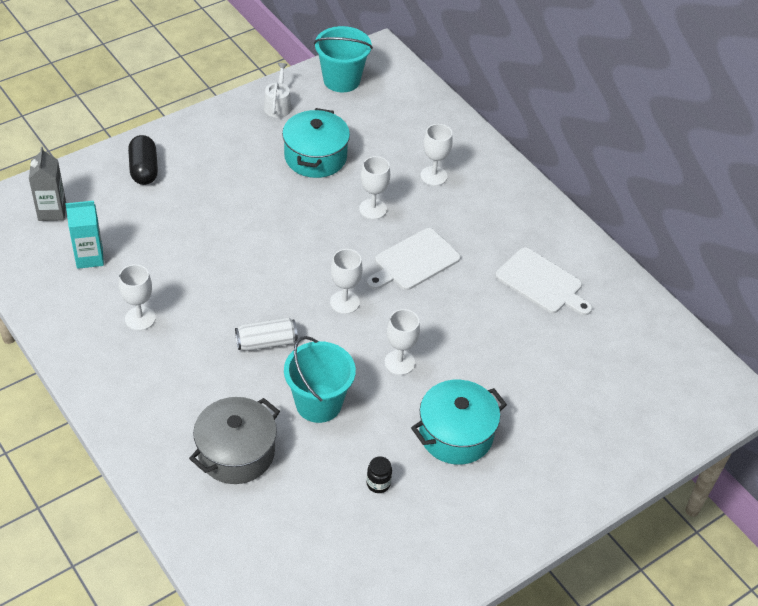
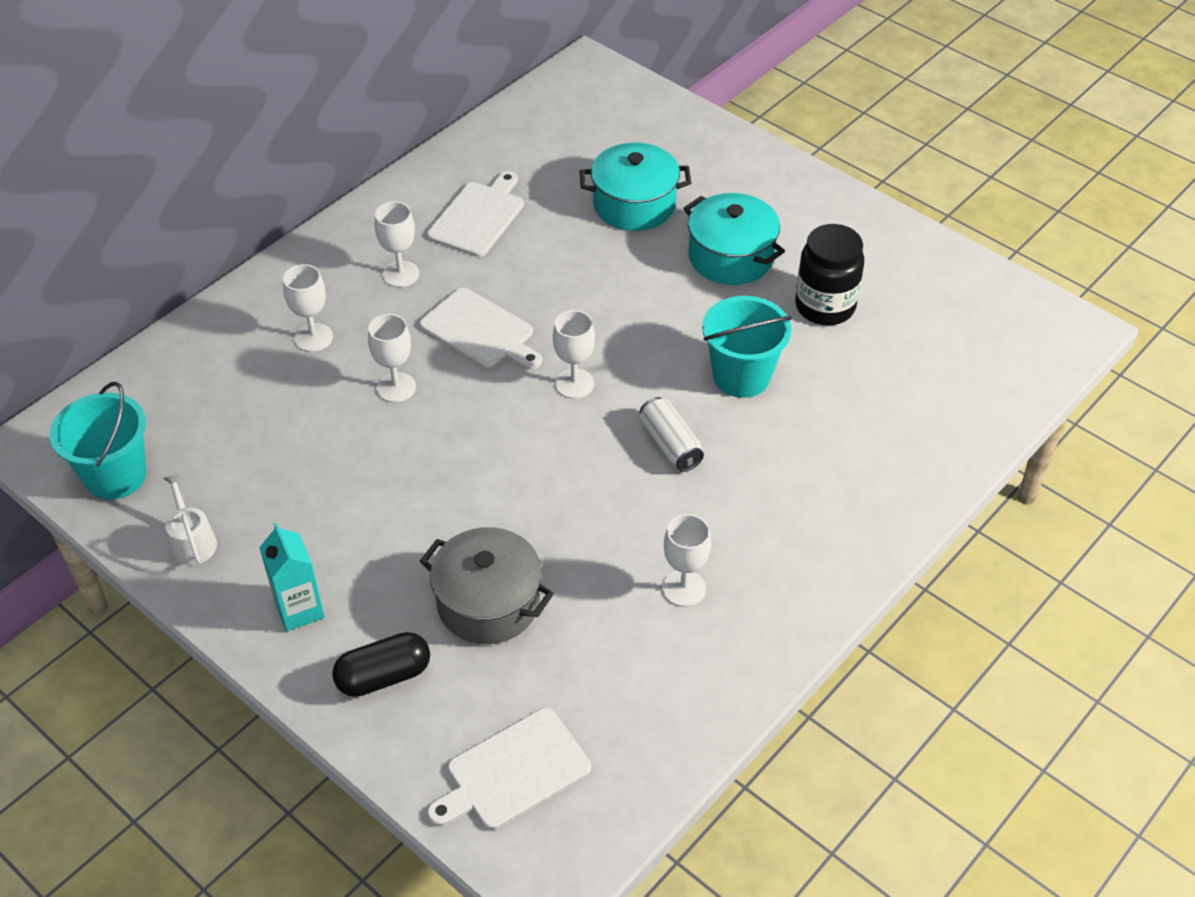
camera: 100 degrees left, 0 degrees up
grey carton [29,147,66,221] -> white cutting board [427,708,591,830]
turquoise carton [65,201,104,269] -> turquoise carton moved to [259,523,325,632]
grey pot [189,397,280,484] -> grey pot moved to [420,527,554,644]
white watering can [264,63,291,118] -> white watering can turned 75 degrees clockwise [163,473,217,565]
turquoise pot [282,108,350,178] -> turquoise pot moved to [580,142,691,231]
black jar [367,456,392,493] -> black jar [795,224,864,325], size x2.22
white goblet [385,309,420,375] -> white goblet moved to [375,201,419,287]

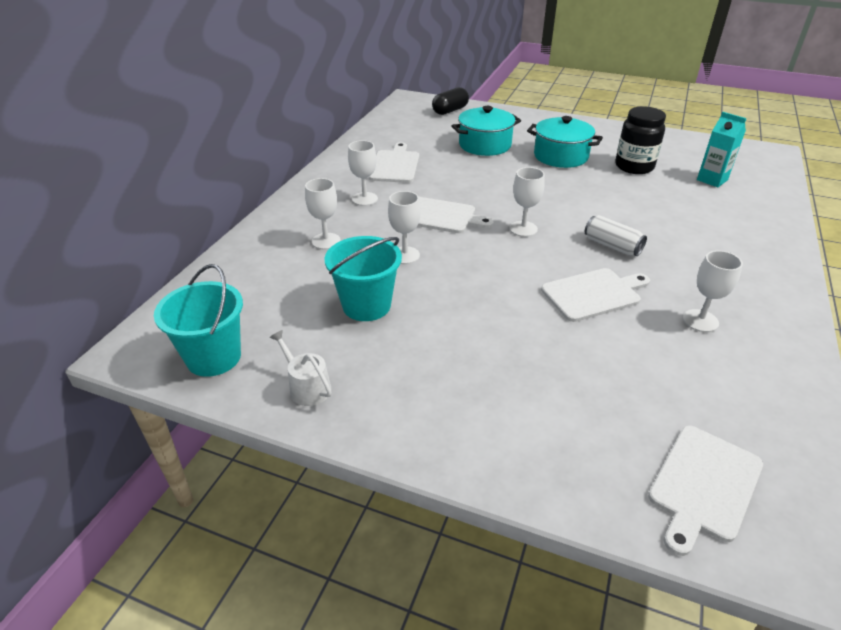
camera: 20 degrees left, 10 degrees down
turquoise carton [259,523,325,632] -> turquoise carton moved to [697,112,747,187]
black capsule [332,632,430,697] -> black capsule moved to [432,87,469,115]
grey pot [420,527,554,644] -> none
turquoise bucket [702,296,792,398] -> turquoise bucket moved to [324,236,402,321]
none -> white cutting board [541,268,650,322]

